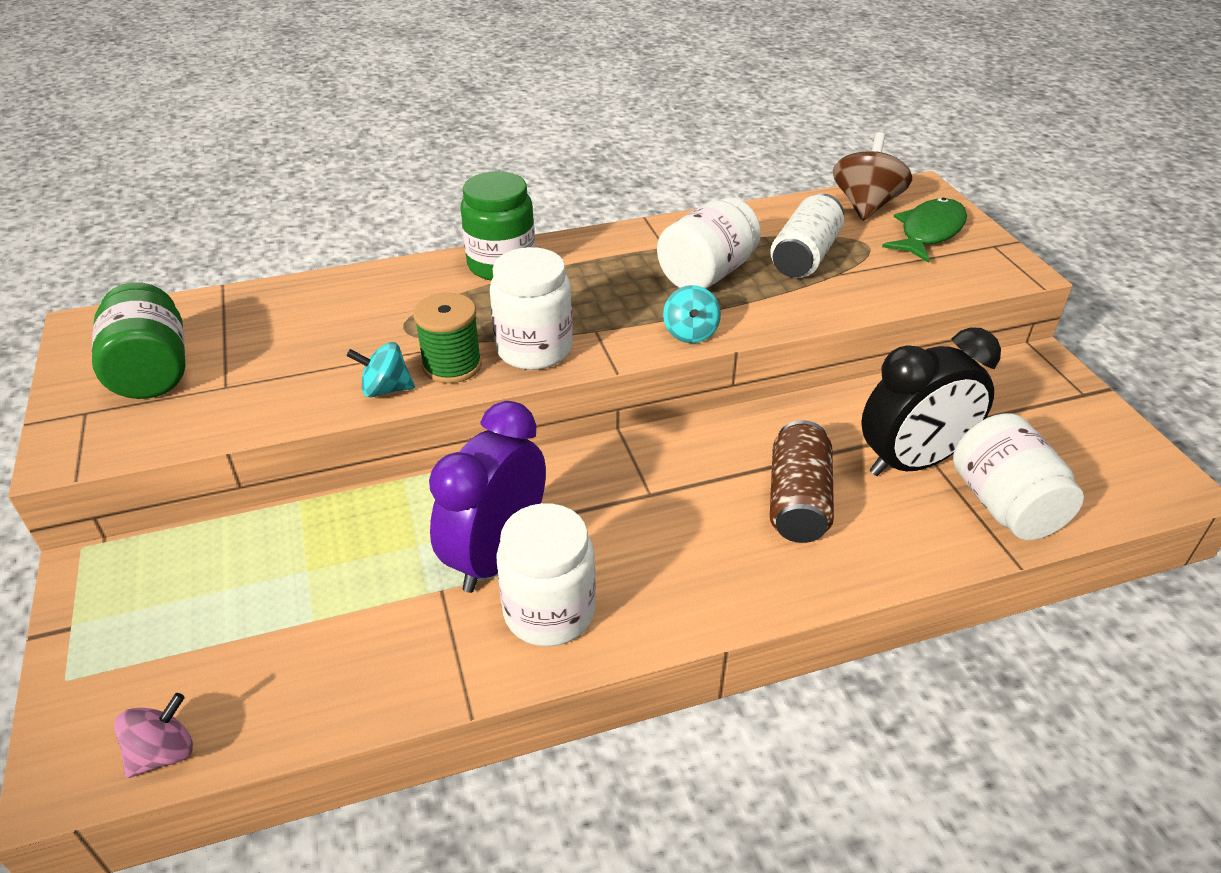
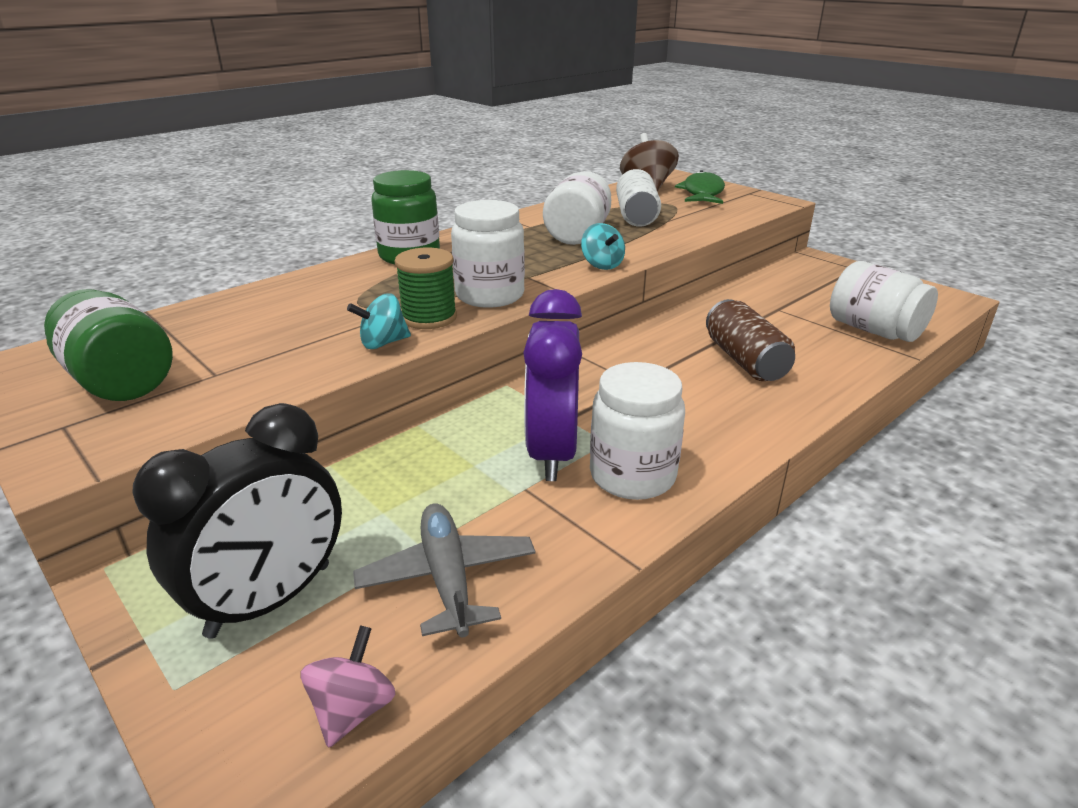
camera: 25 degrees left, 10 degrees down
black clock [861,327,1001,476] -> black clock moved to [132,403,342,639]
none -> grey plane [353,503,536,637]

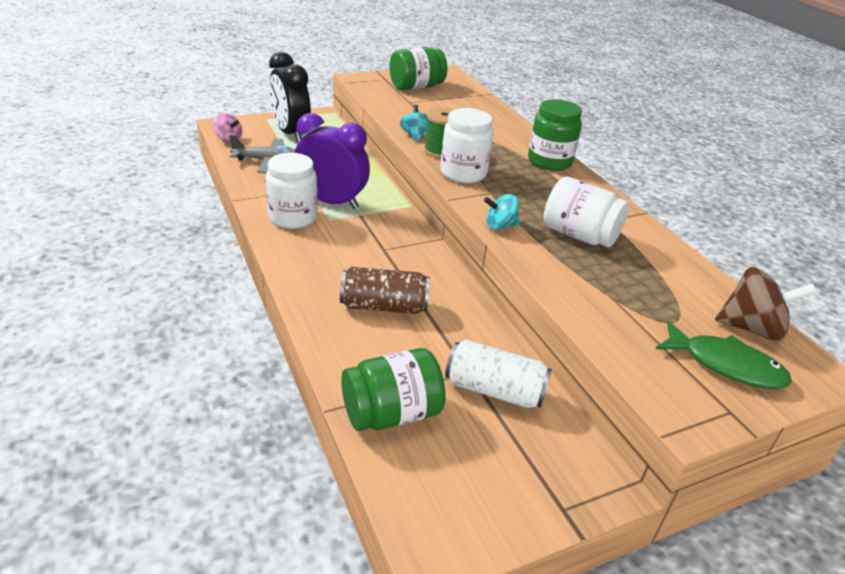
camera: 105 degrees right, 5 degrees up
white can [616,169,661,227] -> white can moved to [445,340,552,408]
white jar [830,261,938,342] -> green jar [341,348,445,431]

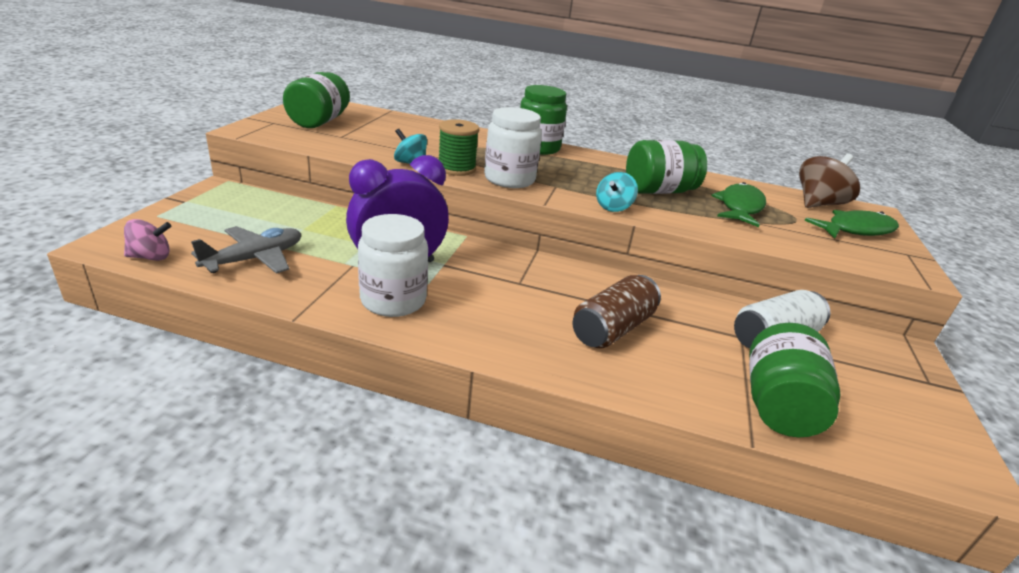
camera: 50 degrees left, 5 degrees down
black clock [269,52,311,142] -> none
white jar [544,177,629,247] -> green jar [626,140,707,194]
none -> green fish [711,182,766,227]

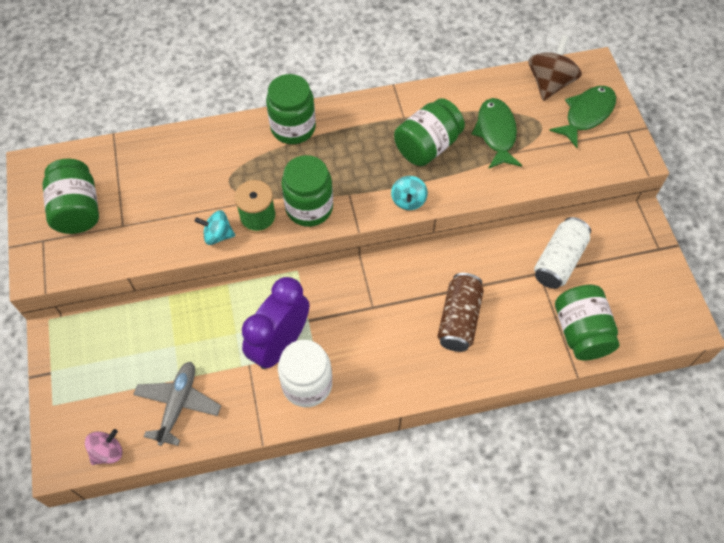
camera: 25 degrees left, 30 degrees up
white jar [484,107,542,188] -> green jar [281,155,333,227]

